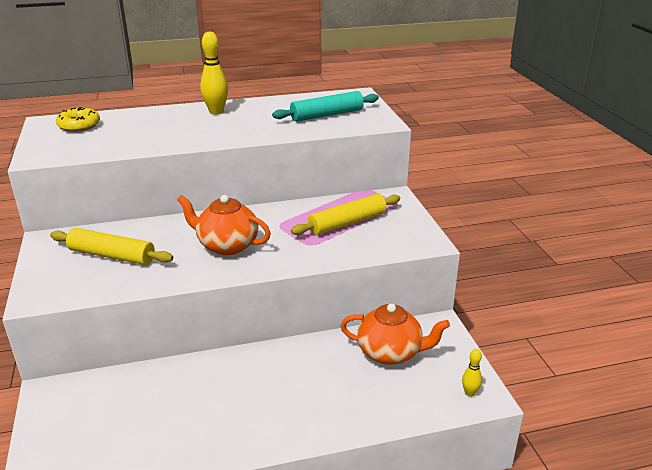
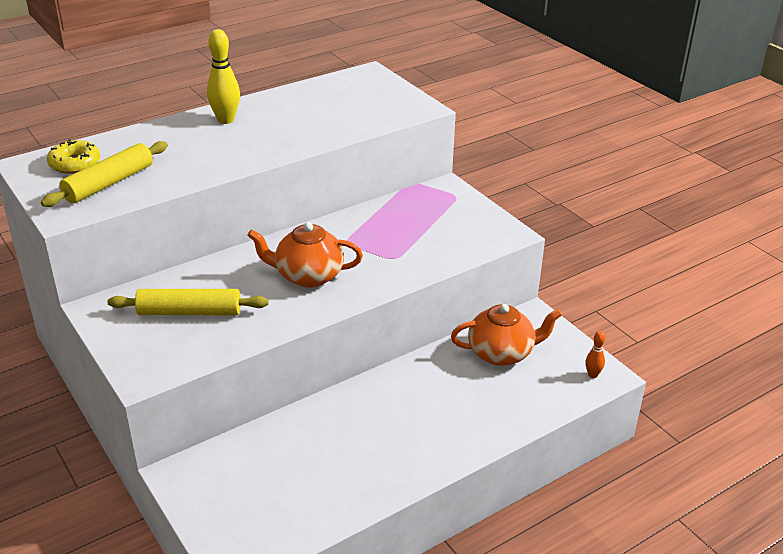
camera: 20 degrees left, 5 degrees up
turquoise rolling pin [272,91,379,122] -> none
yellow rolling pin [291,194,400,235] -> yellow rolling pin moved to [41,141,168,207]
yellow bowling pin [462,349,482,397] -> orange bowling pin [586,331,605,378]

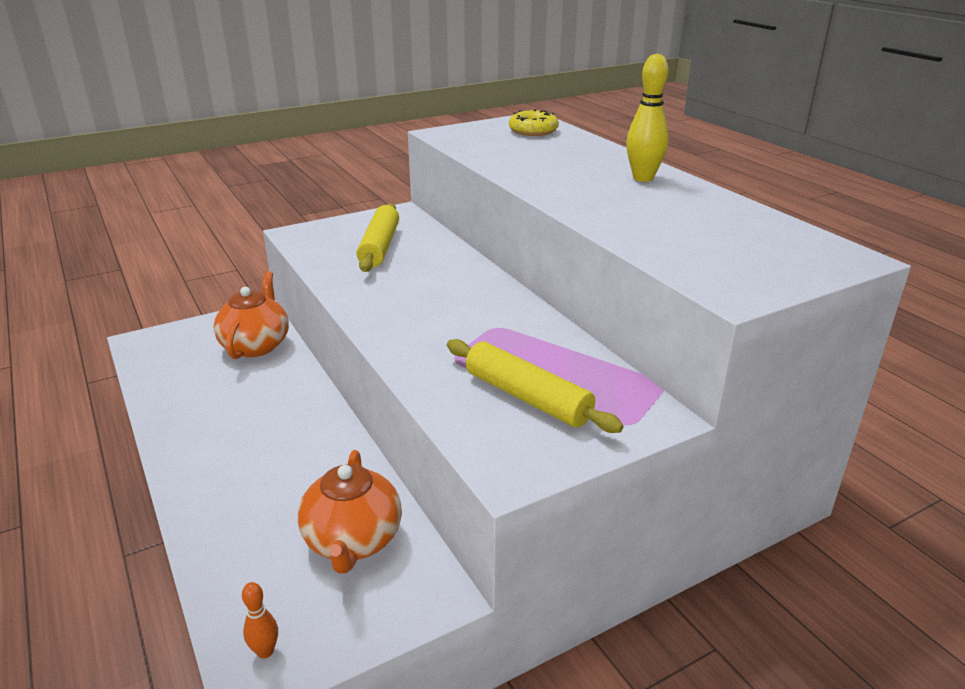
camera: 95 degrees right, 5 degrees down
yellow rolling pin [41,141,168,207] -> yellow rolling pin moved to [447,339,624,433]
orange teapot [247,222,363,288] -> orange teapot moved to [213,271,289,359]

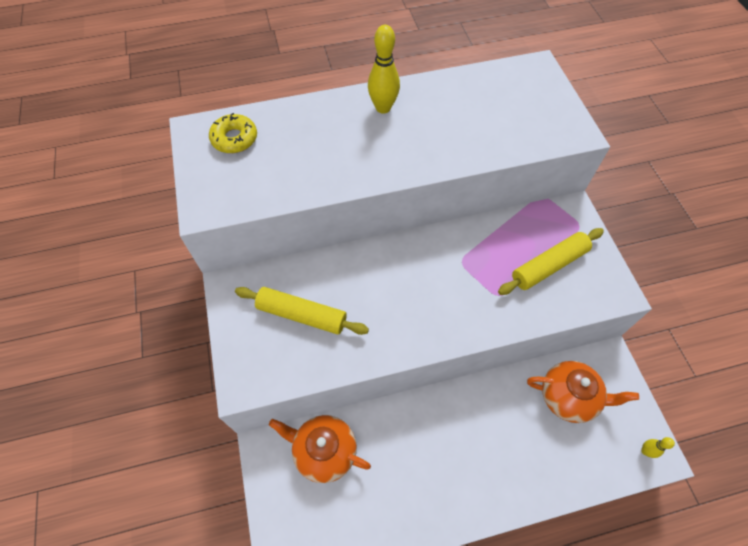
camera: 75 degrees left, 30 degrees up
orange bowling pin [242,582,278,658] -> yellow bowling pin [641,437,675,458]

